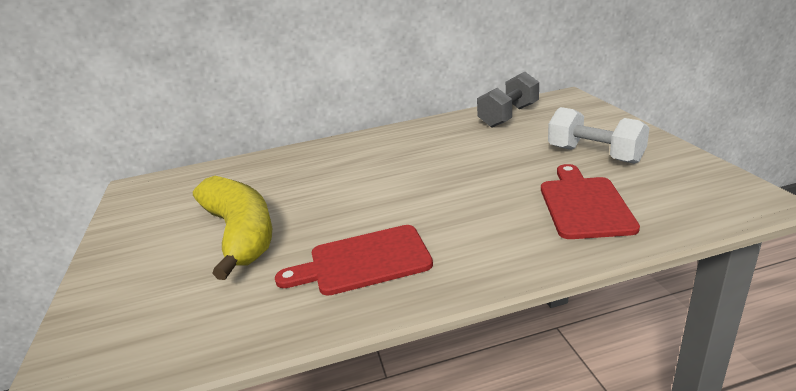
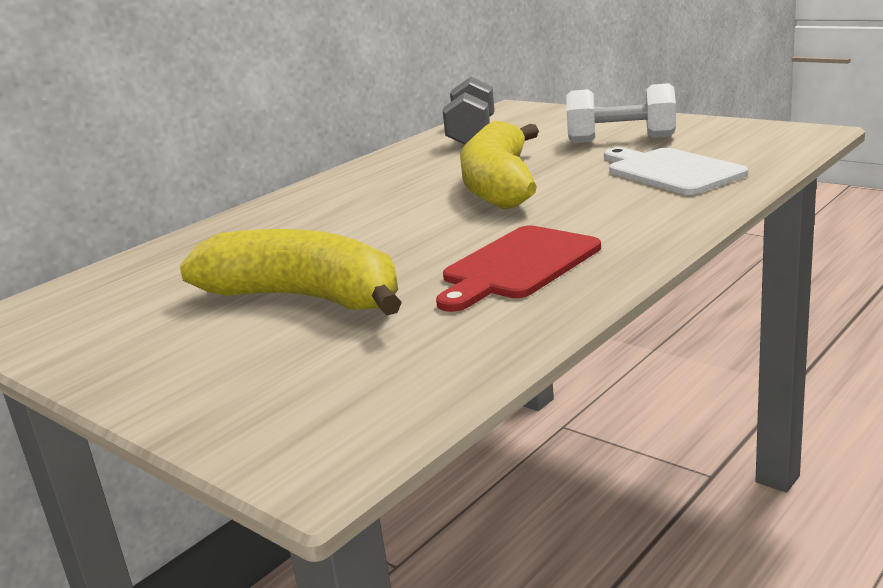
camera: 35 degrees left, 5 degrees down
red cutting board [541,164,640,239] -> white cutting board [604,147,748,195]
none -> yellow banana [460,121,539,209]

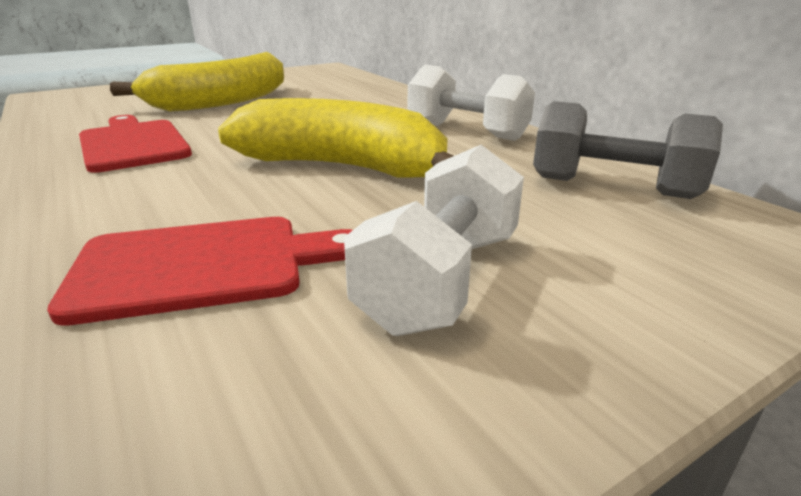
camera: 105 degrees right, 5 degrees up
white cutting board [604,147,748,195] -> red cutting board [47,217,353,326]
none -> white dumbbell [408,65,535,141]

